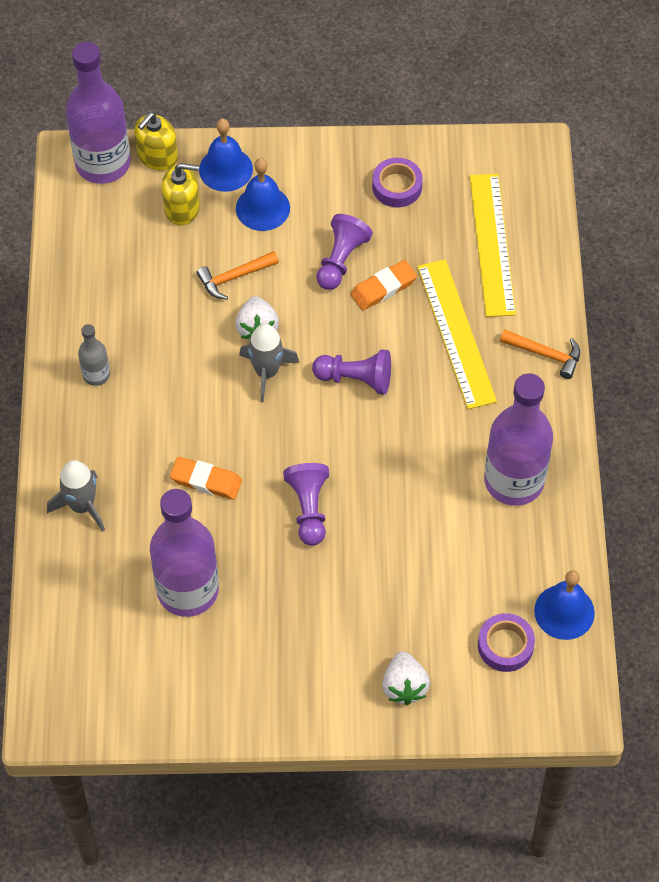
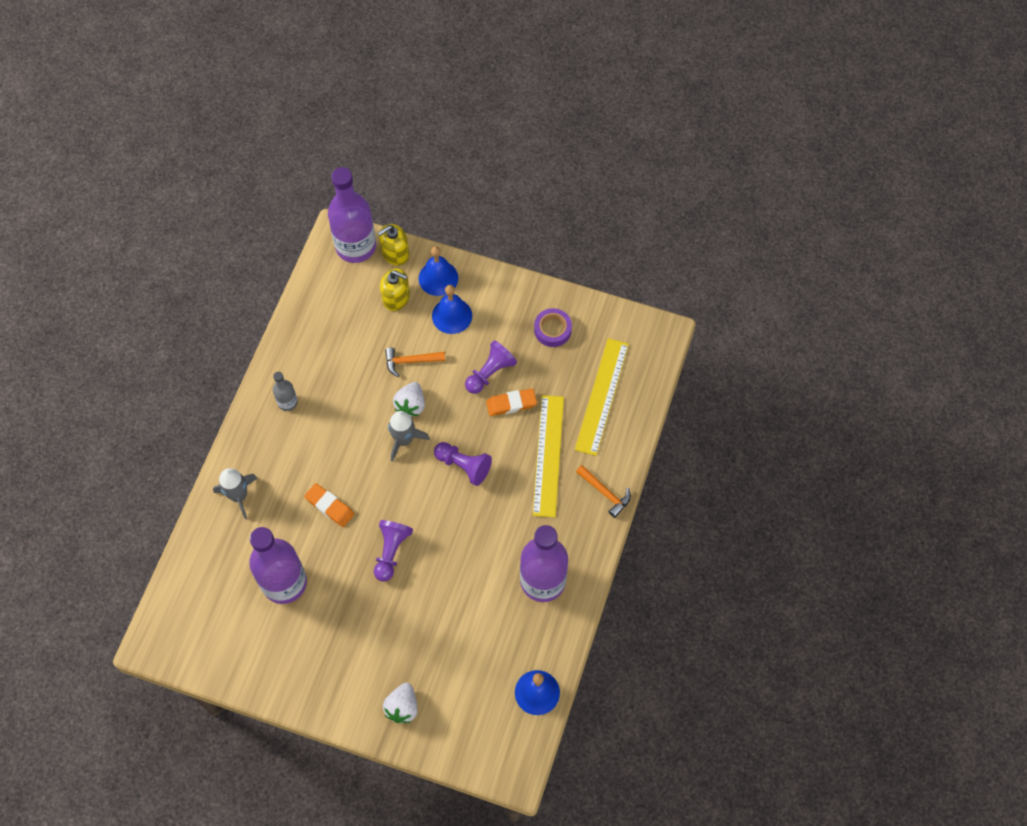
camera: 20 degrees right, 5 degrees up
purple tape [478,613,535,672] -> none

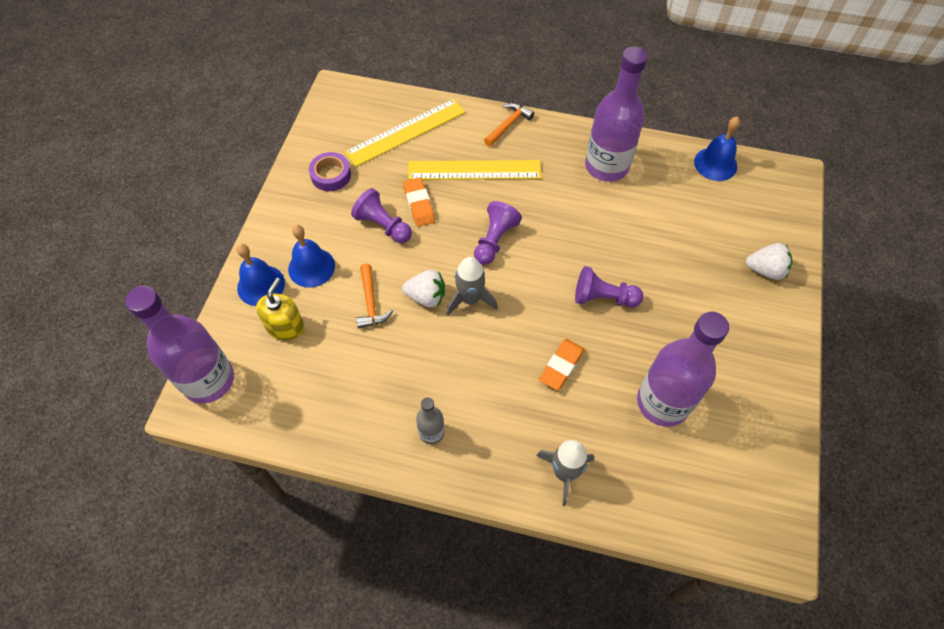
camera: 95 degrees left, 5 degrees down
yellow soap dispenser [378,224,409,266] -> none
yellow ruler [575,338,629,456] -> yellow ruler turned 45 degrees counterclockwise [345,99,466,167]

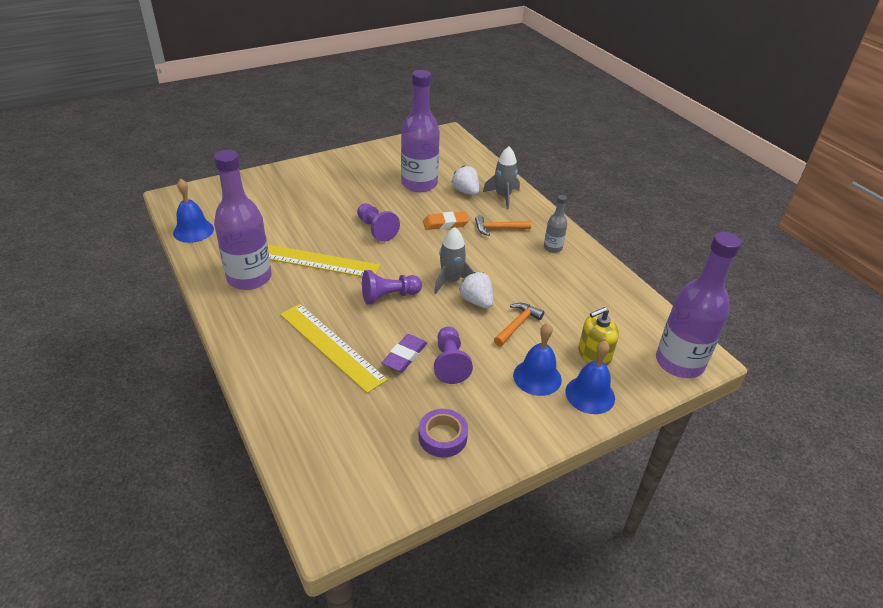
camera: 135 degrees left, 20 degrees down
yellow ruler [345,99,466,167] -> yellow ruler moved to [267,244,380,277]
orange eraser [403,178,435,227] -> purple eraser [382,334,427,372]
orange hammer [484,103,534,147] -> orange hammer moved to [475,215,531,236]
white strawberry [746,243,793,280] -> white strawberry moved to [452,166,479,195]

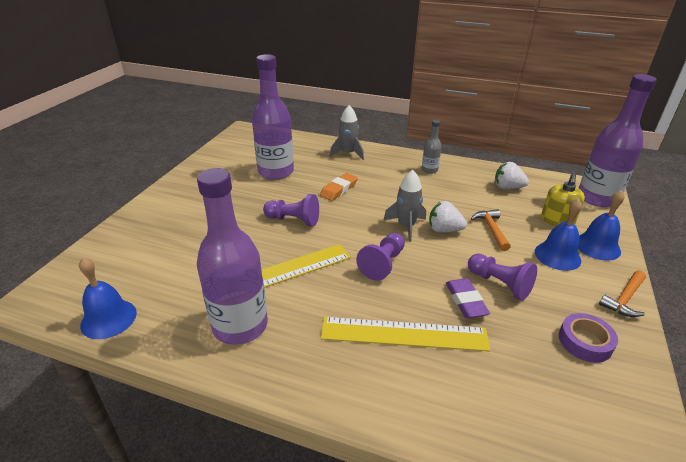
camera: 40 degrees left, 5 degrees down
white strawberry [452,166,479,195] -> white strawberry moved to [495,162,529,189]
orange hammer [475,215,531,236] -> orange hammer moved to [599,270,646,317]

